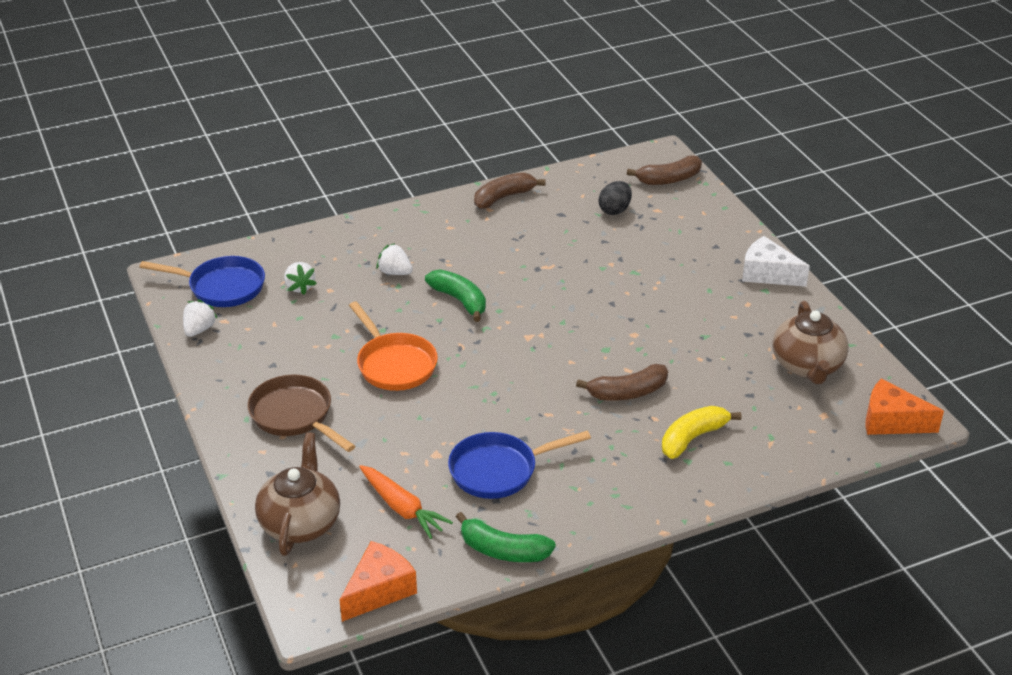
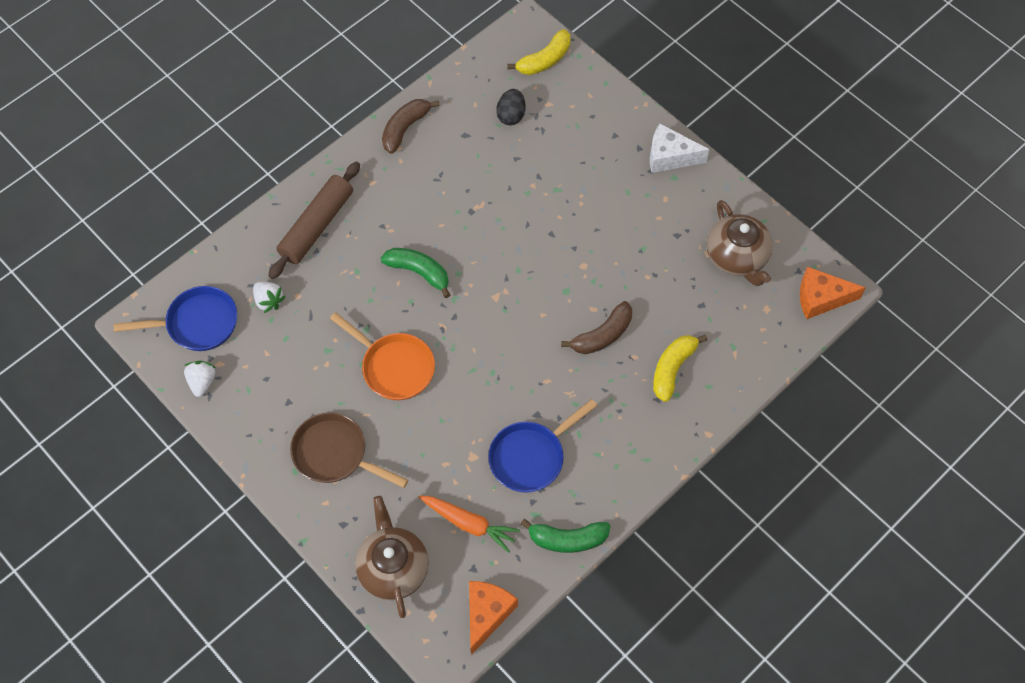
camera: 20 degrees left, 25 degrees up
white strawberry [376,243,413,275] -> none
brown banana [627,155,702,185] -> yellow banana [507,29,570,75]
none -> brown rolling pin [268,162,360,279]

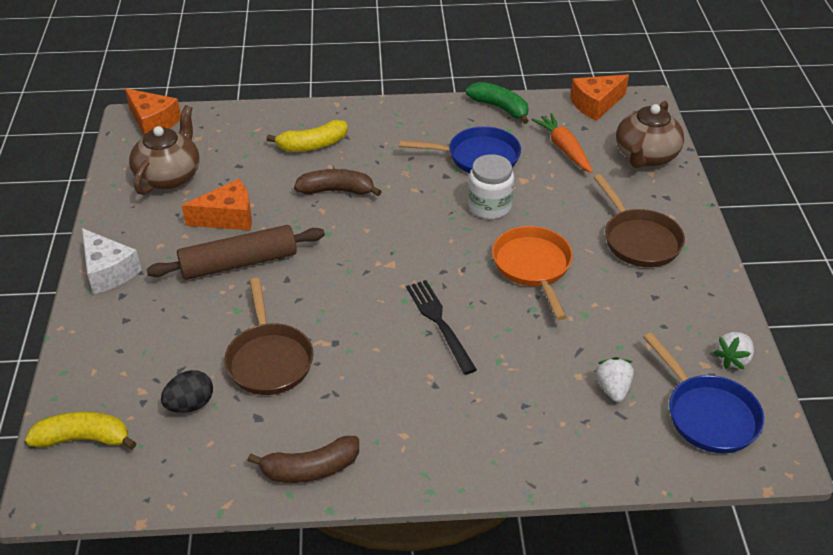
camera: 140 degrees left, 20 degrees down
blue pan [113,286,237,351] -> blue pan turned 150 degrees counterclockwise [643,332,764,453]
brown rolling pin [268,162,360,279] -> brown rolling pin moved to [146,225,325,280]
green banana [381,248,450,298] -> black fork [406,280,477,375]
none -> orange cheese [182,179,252,230]
none -> brown pan [224,278,313,395]
none -> white jar [468,154,514,219]

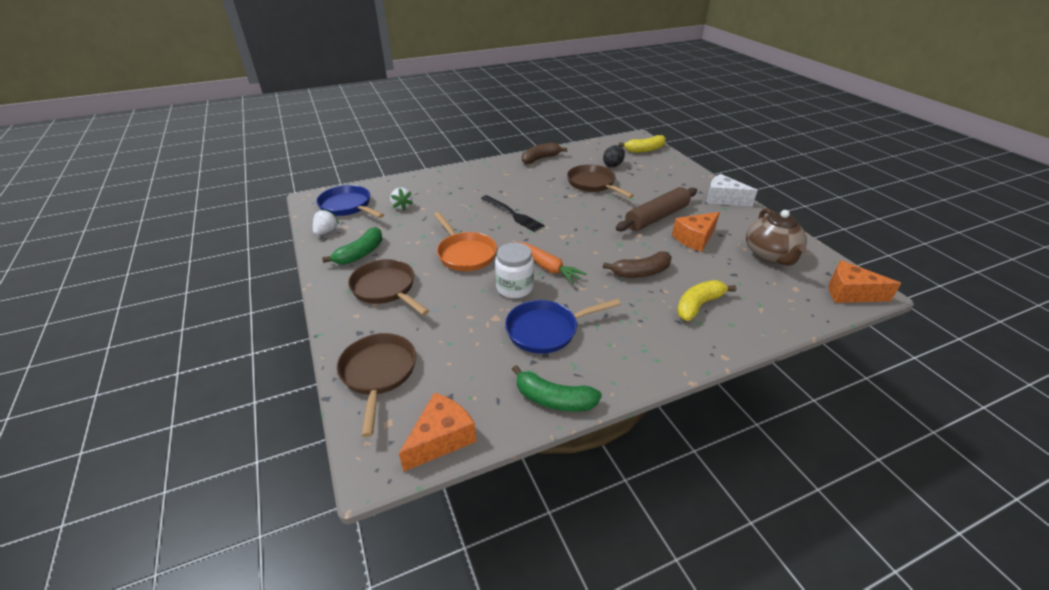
camera: 160 degrees right, 5 degrees down
orange carrot [532,113,593,173] -> orange carrot moved to [517,242,586,284]
brown teapot [616,101,684,168] -> brown pan [337,333,416,437]
none -> green banana [322,227,383,265]

